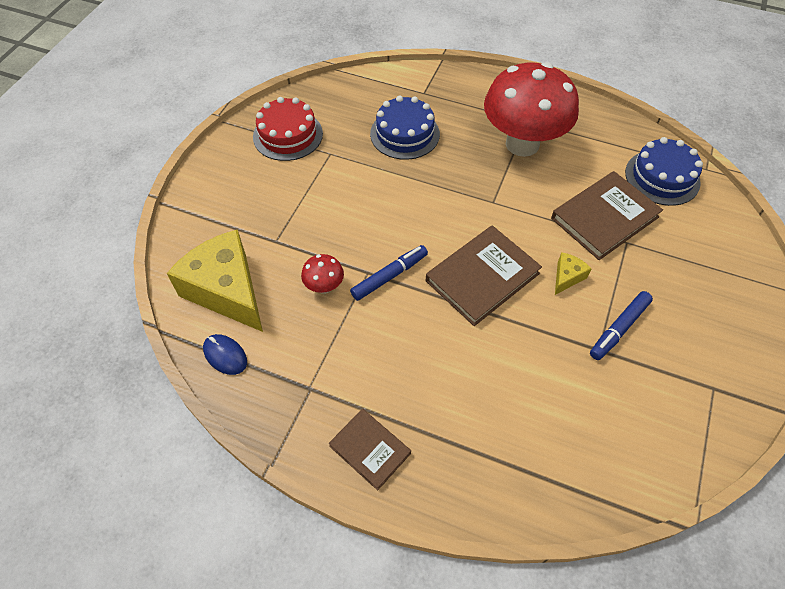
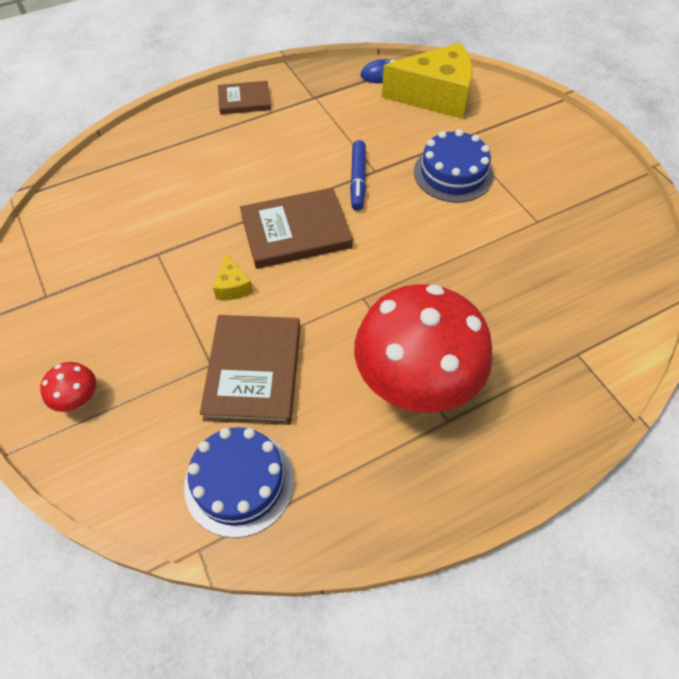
camera: 130 degrees right, 0 degrees up
red cake [253,97,323,161] -> none
red mushroom [301,254,344,294] -> red mushroom moved to [40,362,96,412]
blue cake [370,96,440,160] -> blue cake moved to [414,129,493,203]
brown book [426,225,542,326] -> brown book turned 75 degrees clockwise [240,188,353,269]
blue marker [590,291,653,360] -> none

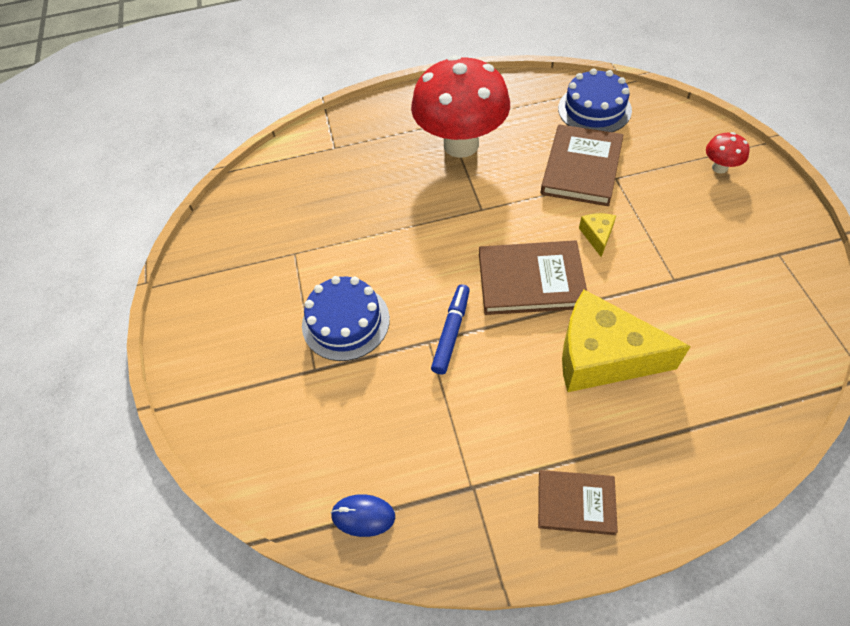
camera: 160 degrees left, 0 degrees up
yellow cheese [382,43,473,119] -> yellow cheese moved to [562,290,691,392]

